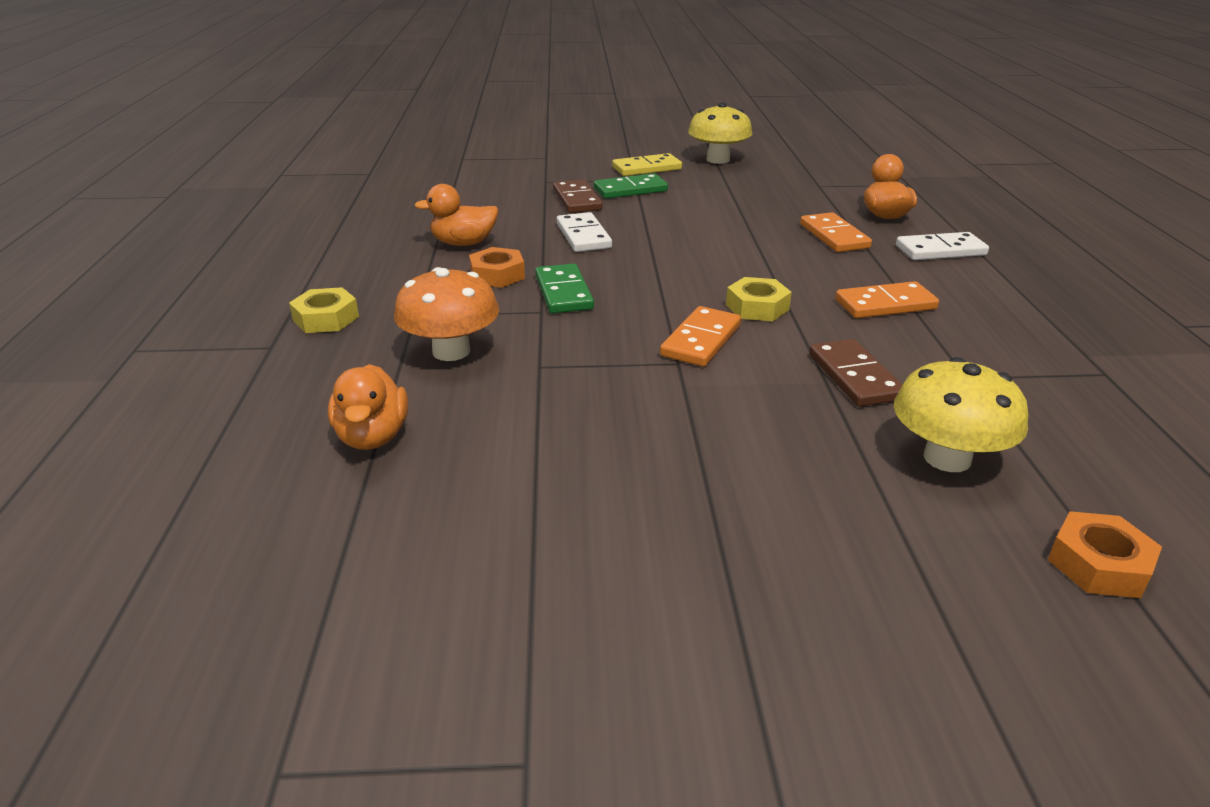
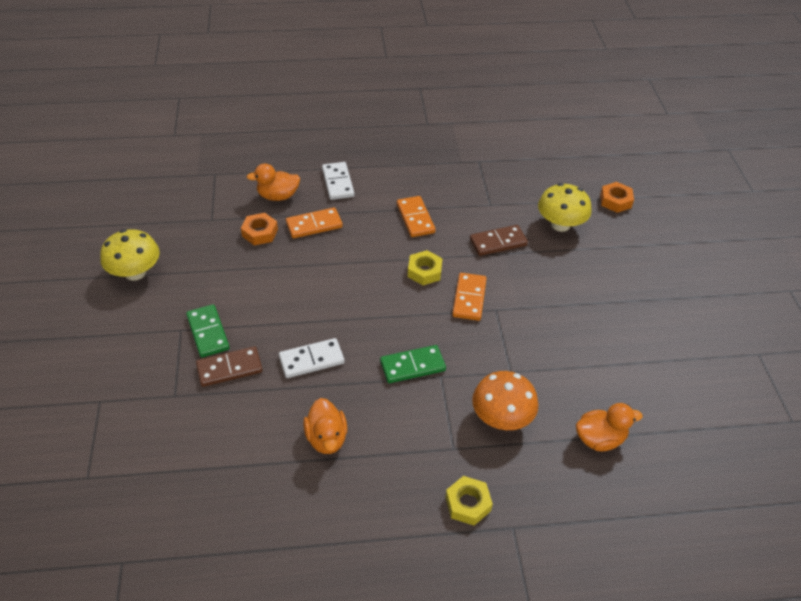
camera: 95 degrees left, 15 degrees up
orange nut [469,247,525,288] -> orange nut moved to [241,213,278,245]
yellow domino [612,153,682,176] -> none
orange domino [660,306,741,367] -> orange domino turned 75 degrees clockwise [452,273,487,321]

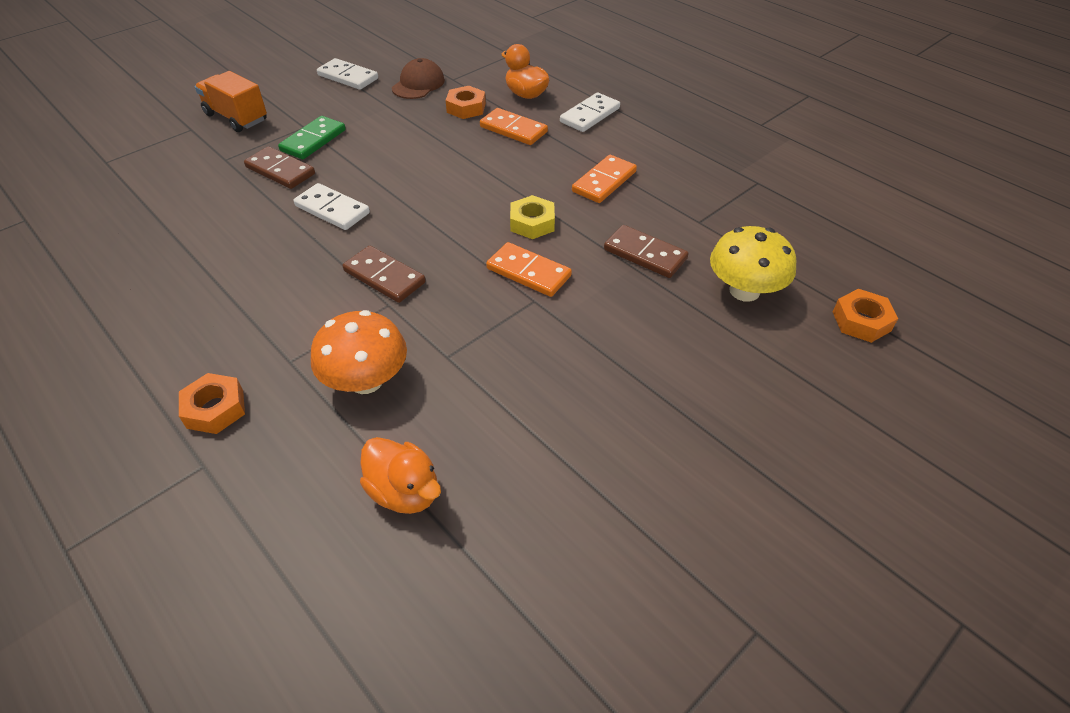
camera: 55 degrees right, 0 degrees up
yellow mushroom [100,229,160,281] -> white domino [317,58,378,90]
orange duck [303,398,347,454] -> none
green domino [380,345,446,383] -> brown domino [343,245,426,303]
yellow nut [445,476,493,526] -> orange nut [179,373,245,434]
orange domino [452,273,487,321] -> orange domino turned 60 degrees clockwise [486,242,572,297]
none -> orange truck [195,71,267,132]
none -> brown cap [392,58,445,99]

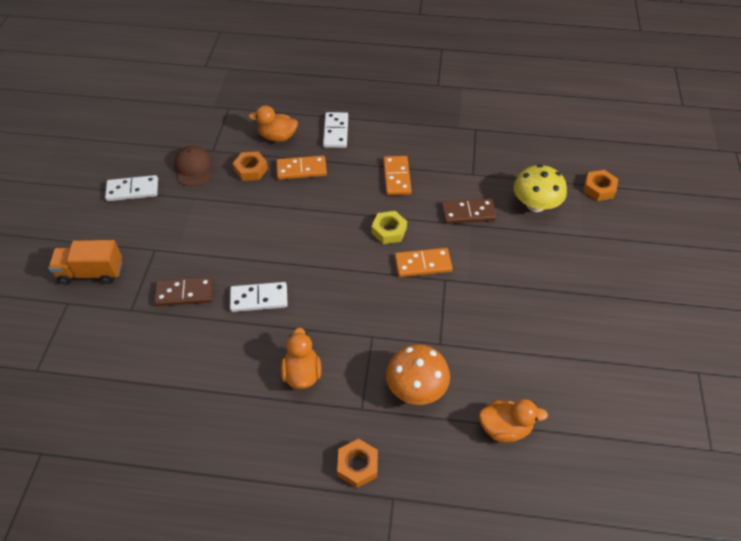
camera: 40 degrees left, 5 degrees up
green domino [278,116,346,159] -> none
brown domino [343,245,426,303] -> none
none -> orange duck [281,328,321,389]

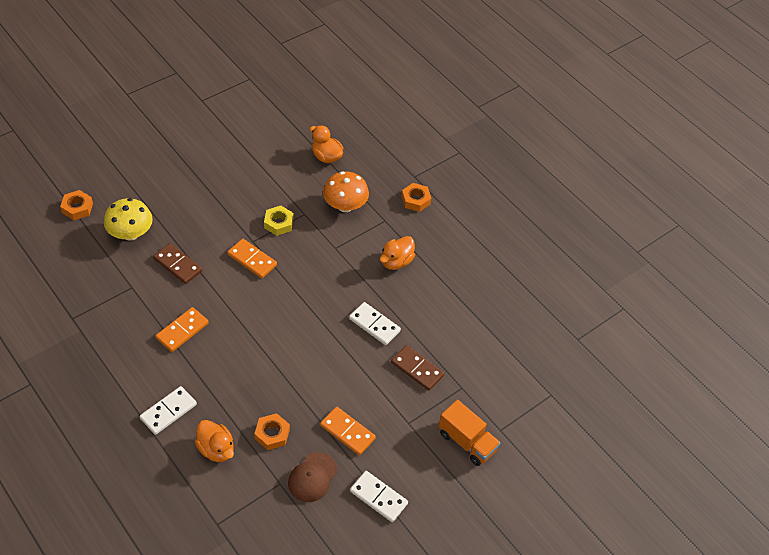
camera: 140 degrees left, 0 degrees up
orange domino [276,156,327,180] -> orange domino moved to [320,407,376,455]
yellow nut [371,211,407,244] -> yellow nut moved to [264,206,293,236]

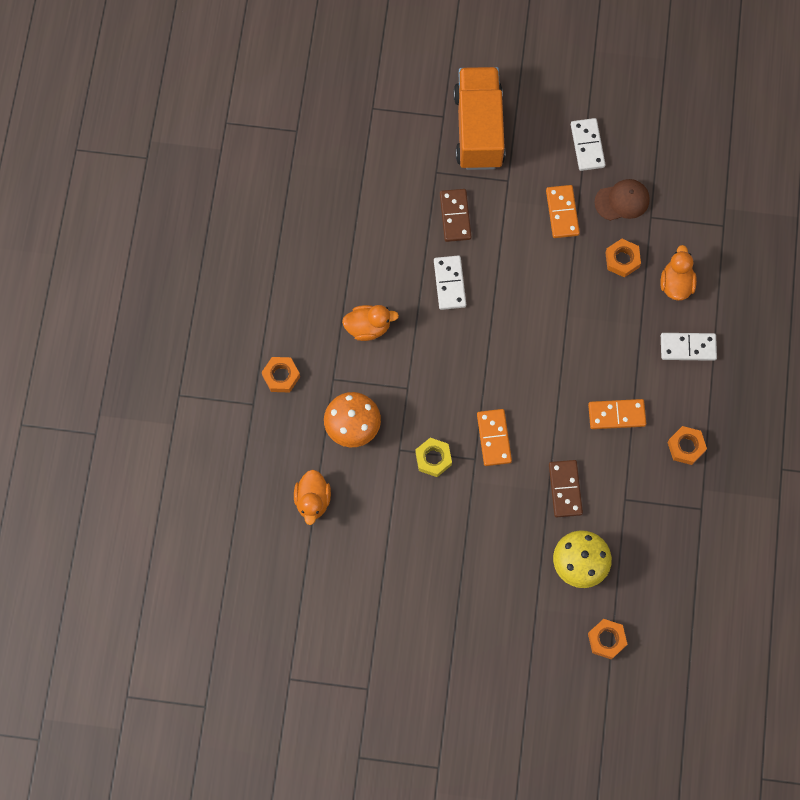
camera: 130 degrees left, 20 degrees up
orange truck [439,400,500,466] -> orange truck [454,67,505,170], size x1.62
none -> orange nut [667,426,707,465]

